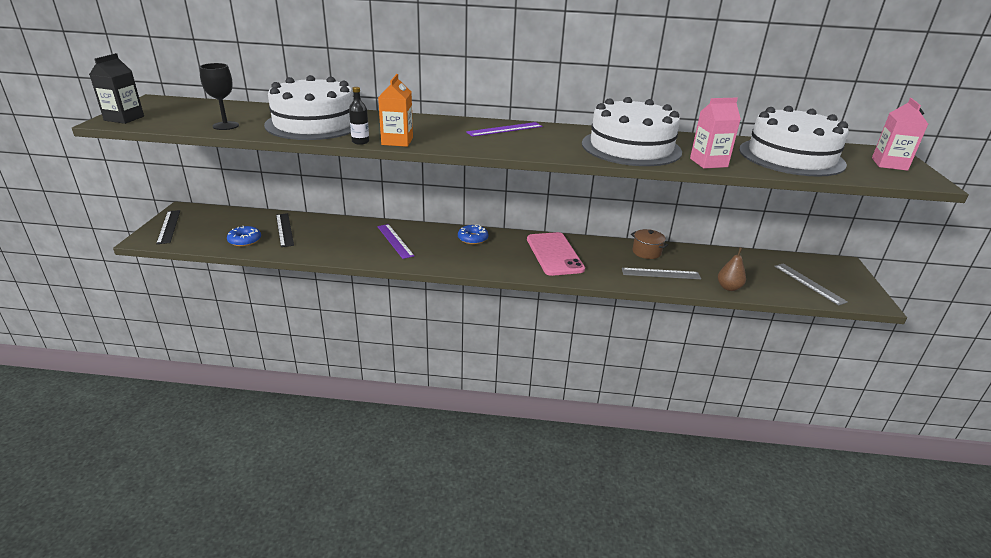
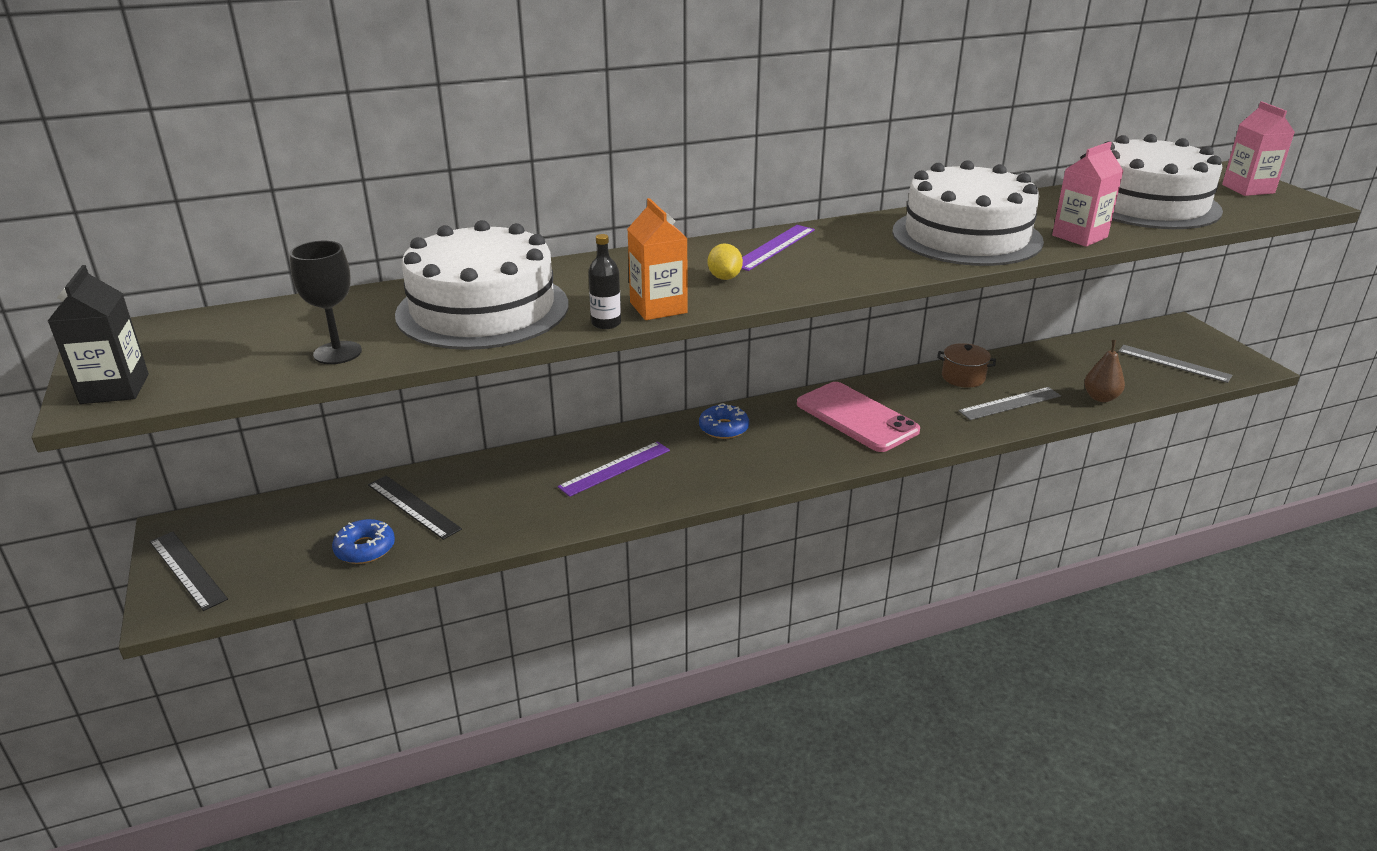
camera: 25 degrees left, 0 degrees up
purple ruler [377,224,414,259] -> purple ruler turned 75 degrees counterclockwise [557,441,670,497]
none -> yellow lemon [708,244,743,280]

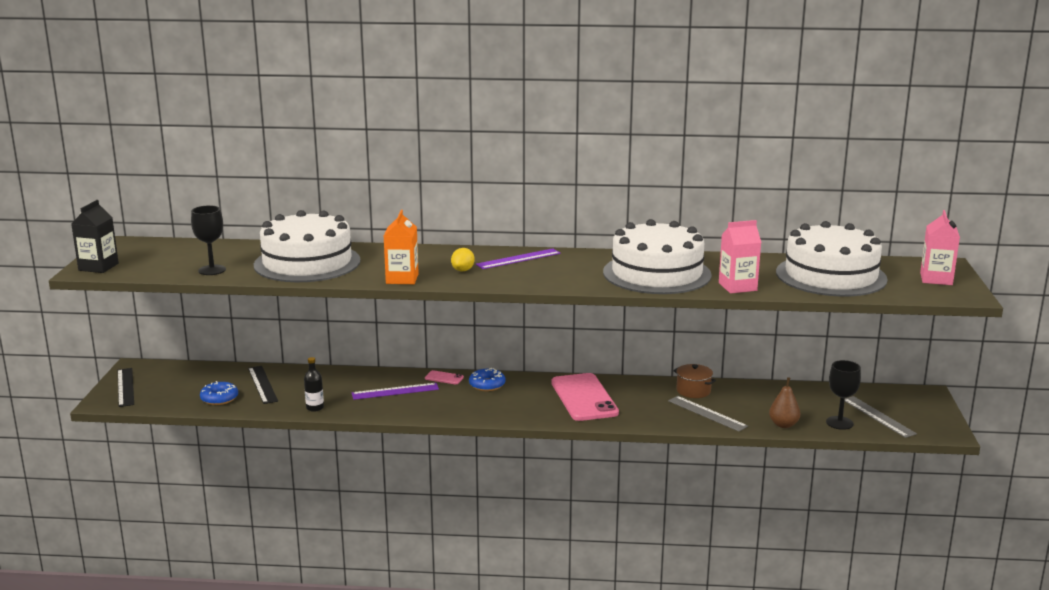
camera: 25 degrees right, 10 degrees down
black bottle [588,234,621,329] -> black bottle moved to [304,357,324,412]
grey ruler [958,387,1061,420] -> grey ruler turned 45 degrees clockwise [668,396,748,431]
none -> pink phone [425,370,464,384]
none -> black goblet [826,360,861,430]

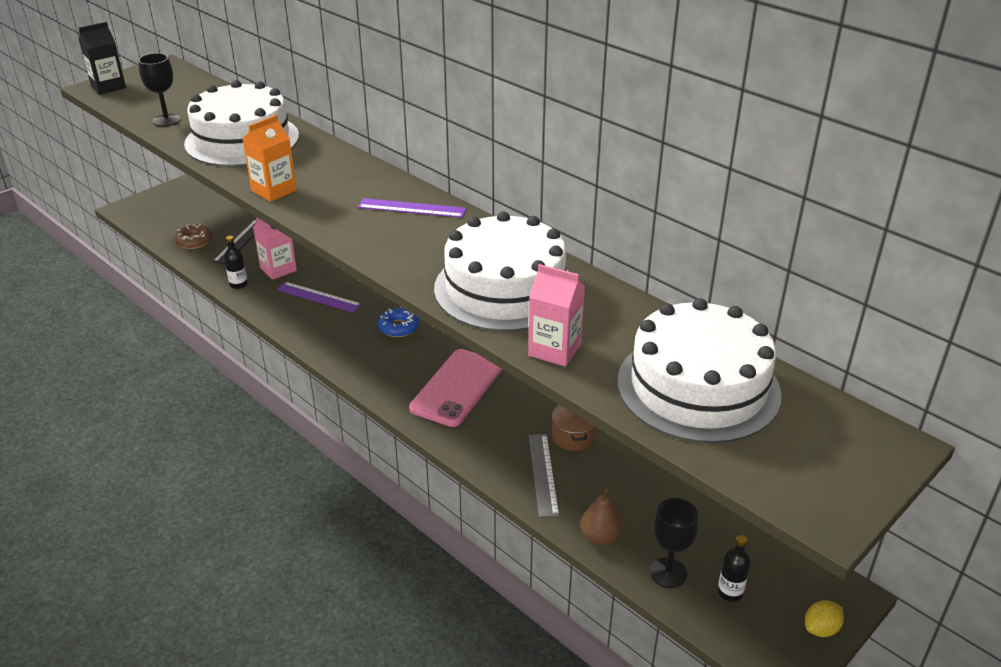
camera: 40 degrees right, 15 degrees up
black ruler [118,368,134,407] -> none
blue donut [200,381,238,405] -> brown donut [174,224,212,249]
pink phone [425,370,464,384] -> none
yellow lemon [451,248,475,271] -> yellow lemon moved to [805,600,844,637]
grey ruler [845,396,917,438] -> black bottle [717,535,751,602]
pink carton [920,210,960,285] -> pink carton moved to [253,218,297,280]

